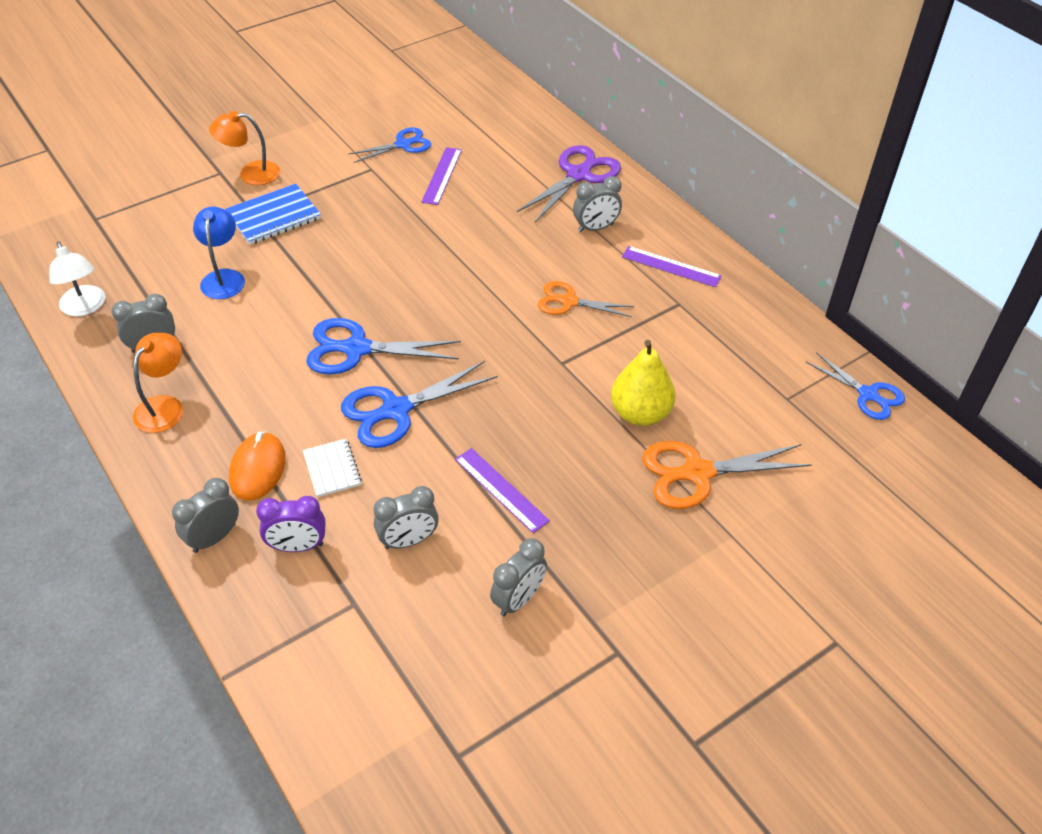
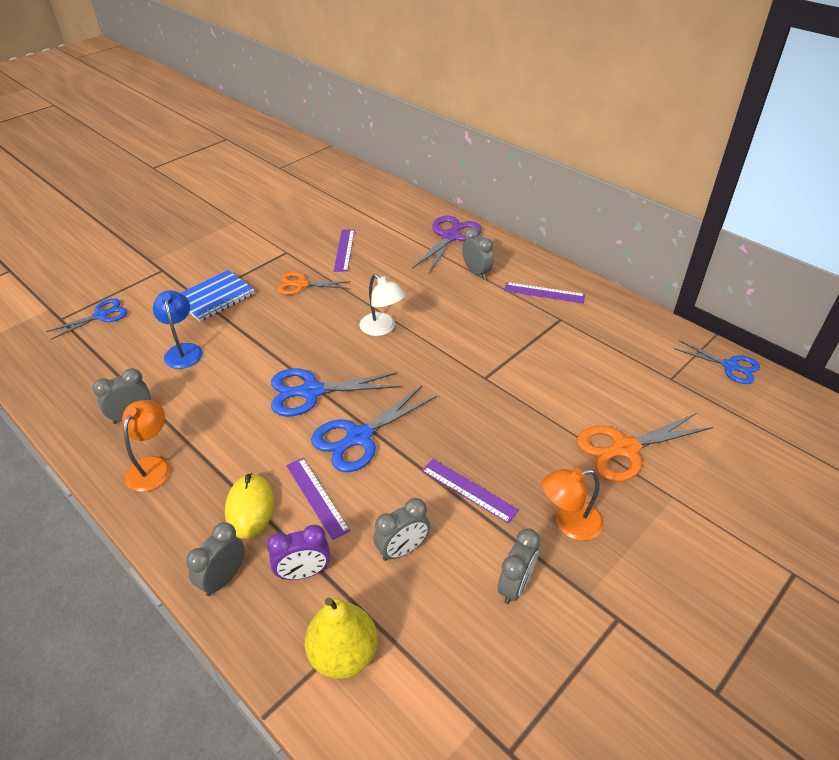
camera: 10 degrees left, 5 degrees down
white lamp [49,241,105,317] -> white lamp moved to [360,274,405,336]
orange lamp [209,111,280,185] -> orange lamp moved to [542,468,604,541]
orange mouse [229,432,286,501] -> yellow mouse [225,473,274,539]
white notebook [303,439,362,497] -> purple ruler [286,458,350,540]
blue scissors [349,128,431,163] -> blue scissors moved to [46,298,127,340]
orange scissors [538,281,634,317] -> orange scissors moved to [278,272,351,295]
grey clock [573,176,622,233] -> grey clock turned 90 degrees counterclockwise [462,227,494,280]
yellow pear [611,340,675,426] -> yellow pear moved to [305,597,378,679]

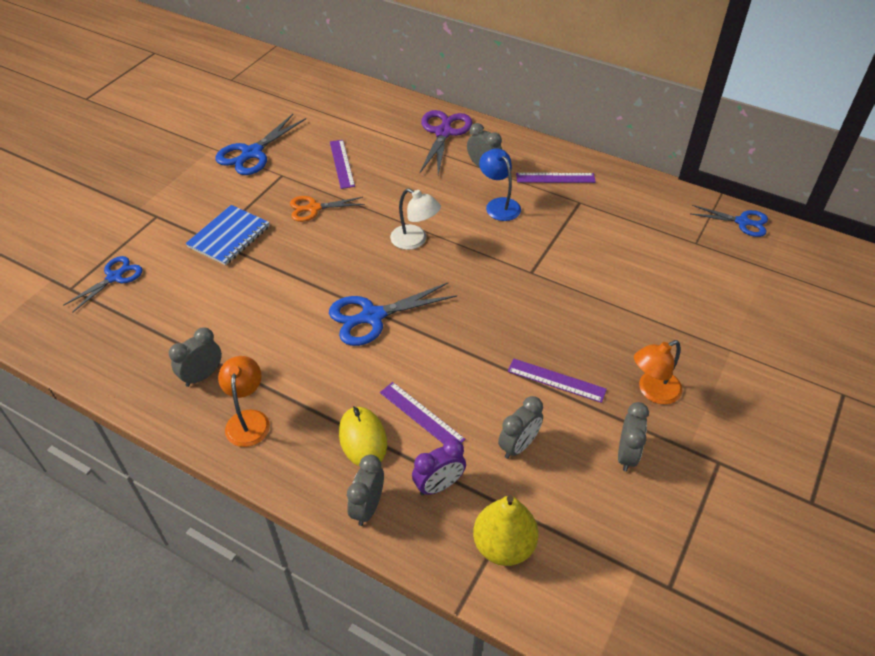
camera: 15 degrees left, 5 degrees up
blue lamp [153,291,203,369] -> blue lamp moved to [479,149,521,221]
blue scissors [311,386,437,472] -> blue scissors moved to [215,114,306,175]
orange scissors [577,412,713,482] -> none

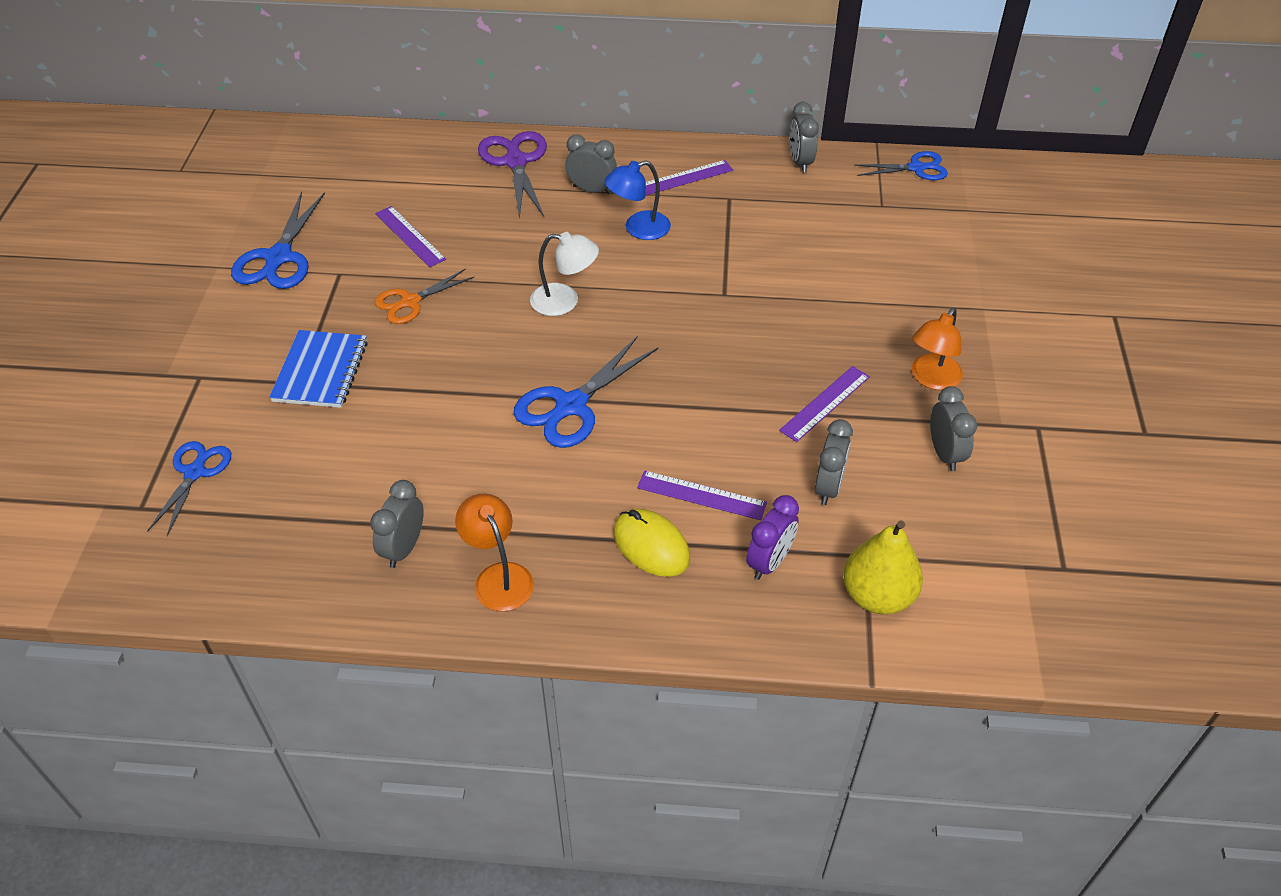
camera: 25 degrees left, 0 degrees up
grey clock [347,455,384,526] -> grey clock moved to [790,102,819,173]
blue lamp [479,149,521,221] -> blue lamp turned 60 degrees counterclockwise [604,160,671,240]
purple ruler [508,358,607,403] -> purple ruler turned 45 degrees counterclockwise [779,366,870,442]

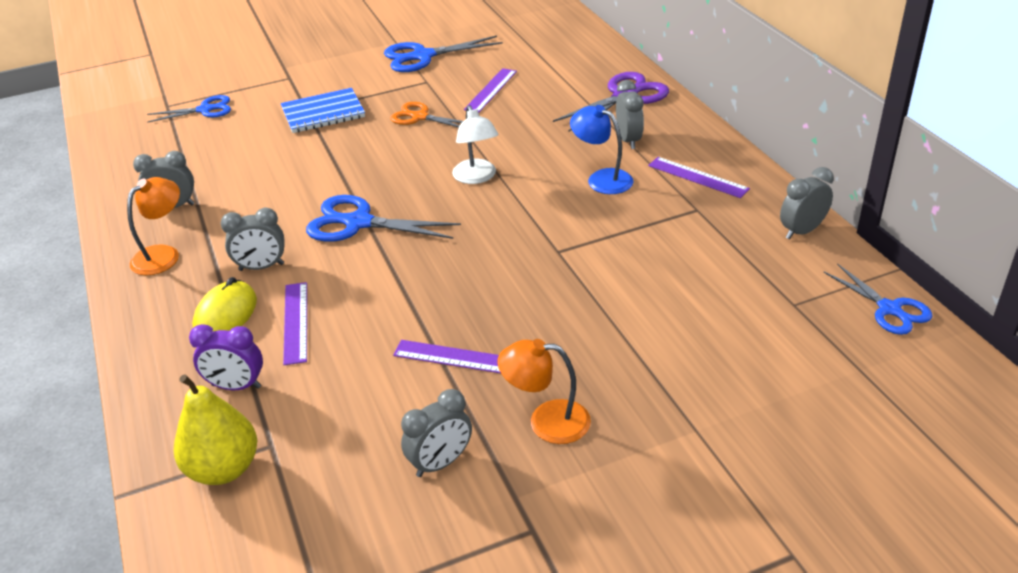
camera: 65 degrees right, 10 degrees down
grey clock [815,419,853,505] -> grey clock moved to [221,207,284,271]

